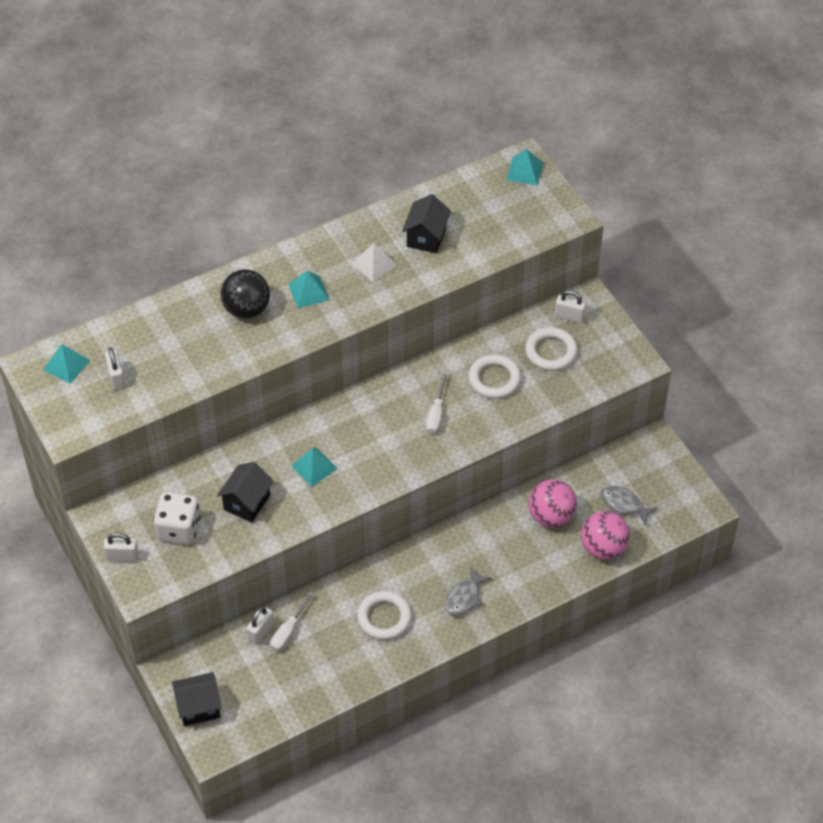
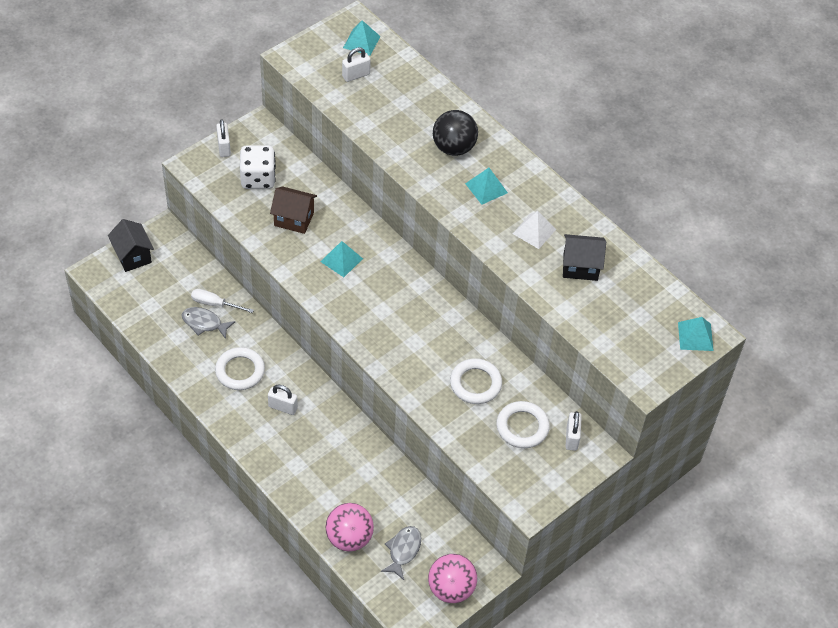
camera: 75 degrees right, 0 degrees up
black house [217,462,274,523] -> brown house [270,186,317,234]
white padlock [246,606,274,645] -> white padlock moved to [268,385,298,415]
white screwdriver [426,374,447,434] -> none
grey fish [445,567,492,616] -> grey fish moved to [181,307,236,339]
pink ball [529,480,577,527] -> pink ball moved to [428,554,477,603]

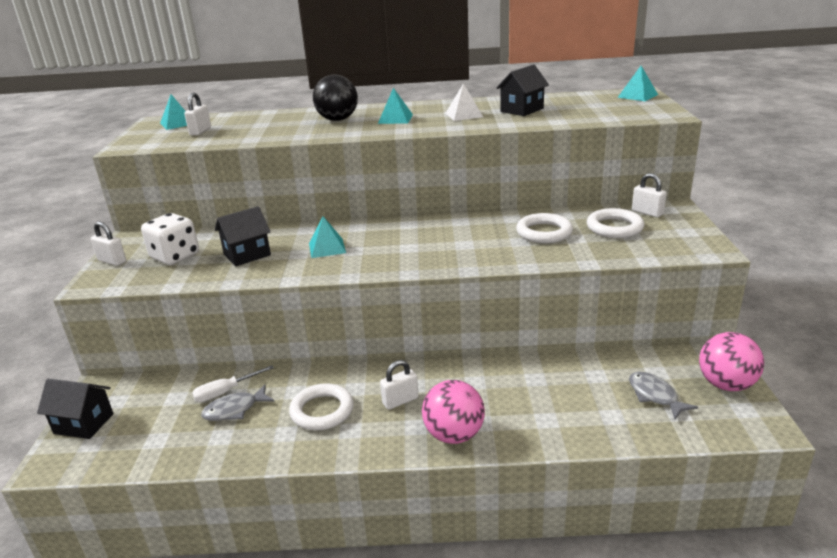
camera: 45 degrees left, 25 degrees down
brown house [270,186,317,234] -> black house [215,206,271,266]
pink ball [325,503,374,552] -> pink ball moved to [422,380,485,444]

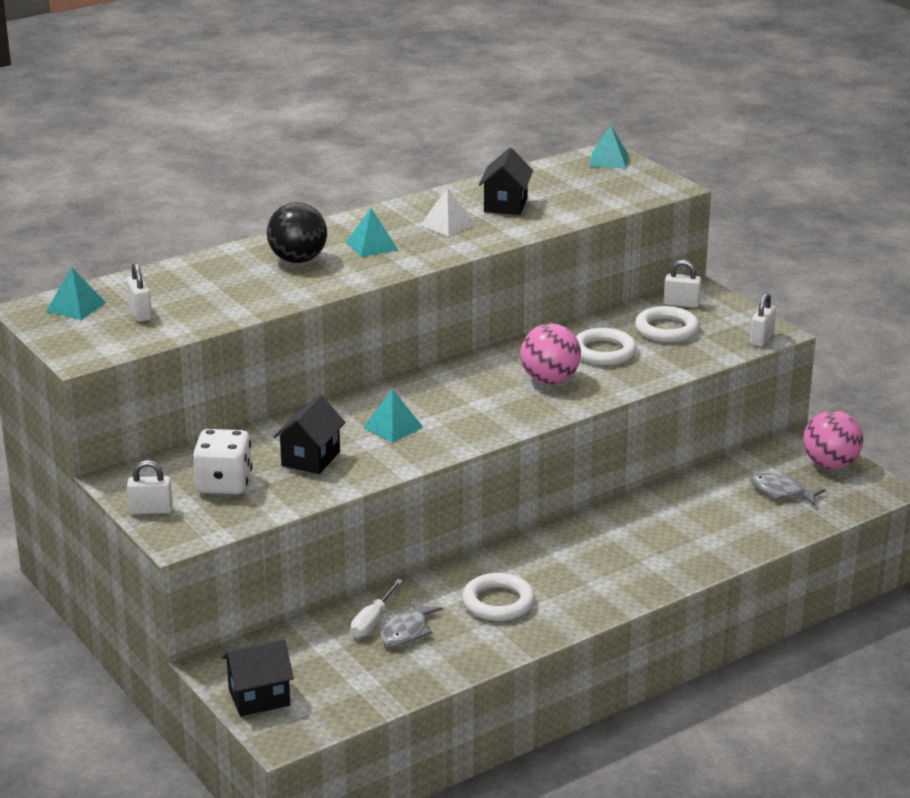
camera: 35 degrees left, 0 degrees up
white padlock [380,360,419,410] -> white padlock moved to [750,293,776,347]
pink ball [422,380,485,444] -> pink ball moved to [520,323,581,384]

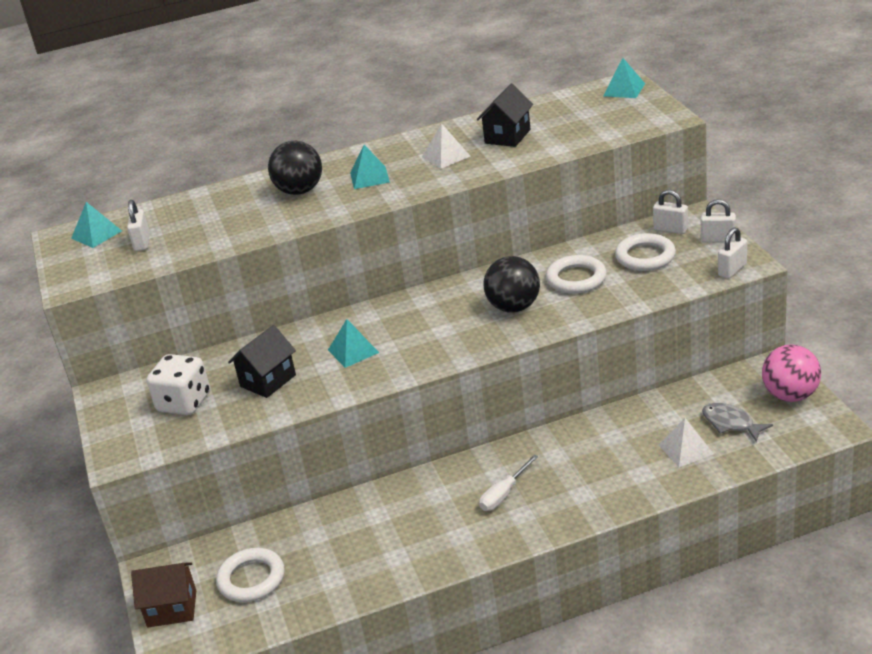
camera: 20 degrees right, 5 degrees up
white padlock [127,460,173,514] -> white padlock moved to [701,199,736,243]
black house [222,639,294,716] -> brown house [131,562,196,627]
white screwdriver [351,579,403,638] -> white screwdriver moved to [479,455,539,511]
grey fish [380,599,443,647] -> none
white ring [462,573,535,621] -> white ring moved to [216,548,285,602]
pink ball [520,323,581,384] -> black ball [483,256,540,312]
none -> white pyramid [659,418,714,467]

